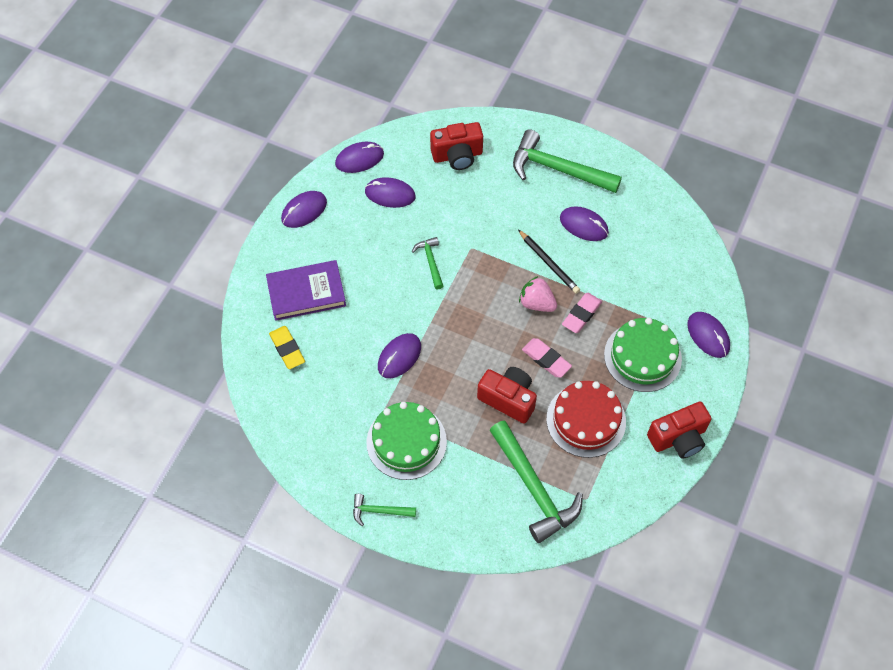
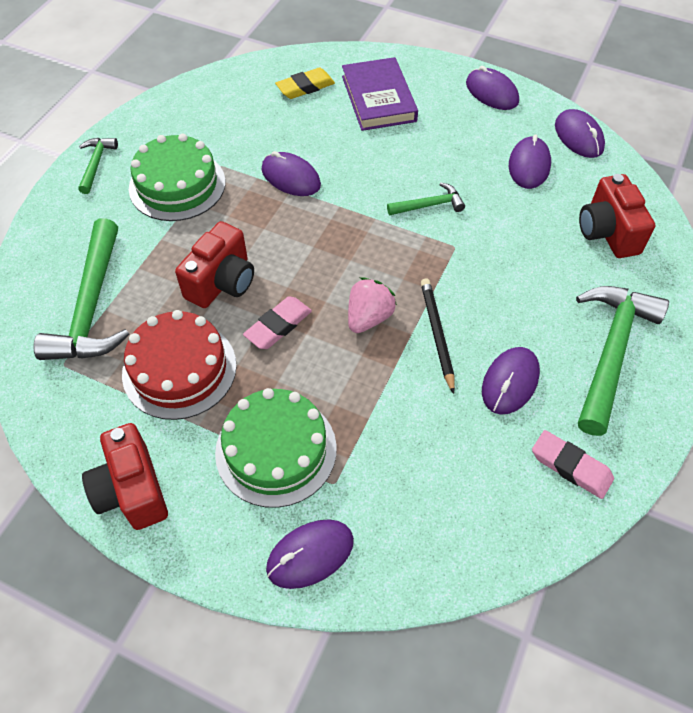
camera: 90 degrees right, 5 degrees down
green hammer [489,420,583,543] -> green hammer turned 60 degrees counterclockwise [33,218,129,360]
black pencil [518,230,580,294] -> black pencil turned 120 degrees clockwise [421,278,455,394]
pink eraser [562,293,602,333] -> pink eraser moved to [532,430,614,499]

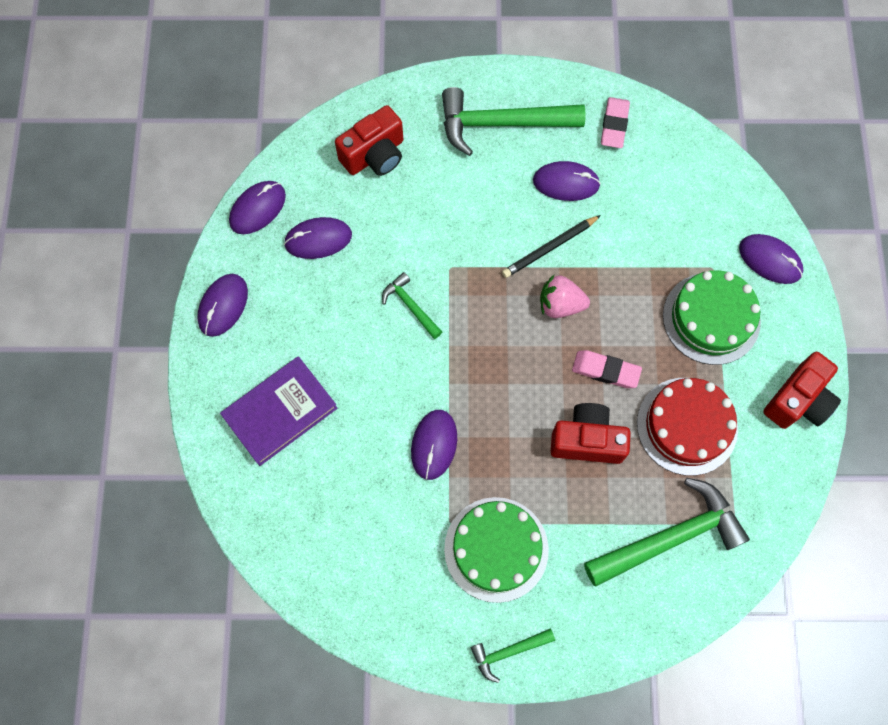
camera: 115 degrees left, 15 degrees up
yellow eraser [275,67,335,99] -> none

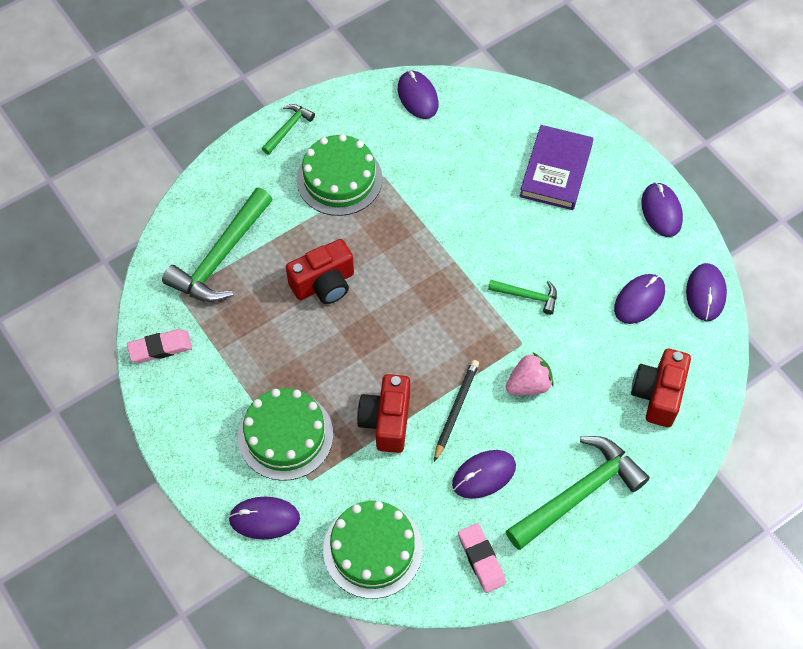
camera: 145 degrees right, 10 degrees down
purple mouse [411,410,457,480] -> purple mouse moved to [398,71,439,119]
pink strawberry [540,274,590,318] -> pink strawberry moved to [506,353,554,395]
pink eraser [572,350,642,388] -> pink eraser moved to [127,329,192,363]
red cake [637,378,738,476] -> none
red camera [763,352,841,429] -> red camera moved to [357,374,410,453]
none -> green cake [323,501,423,599]

